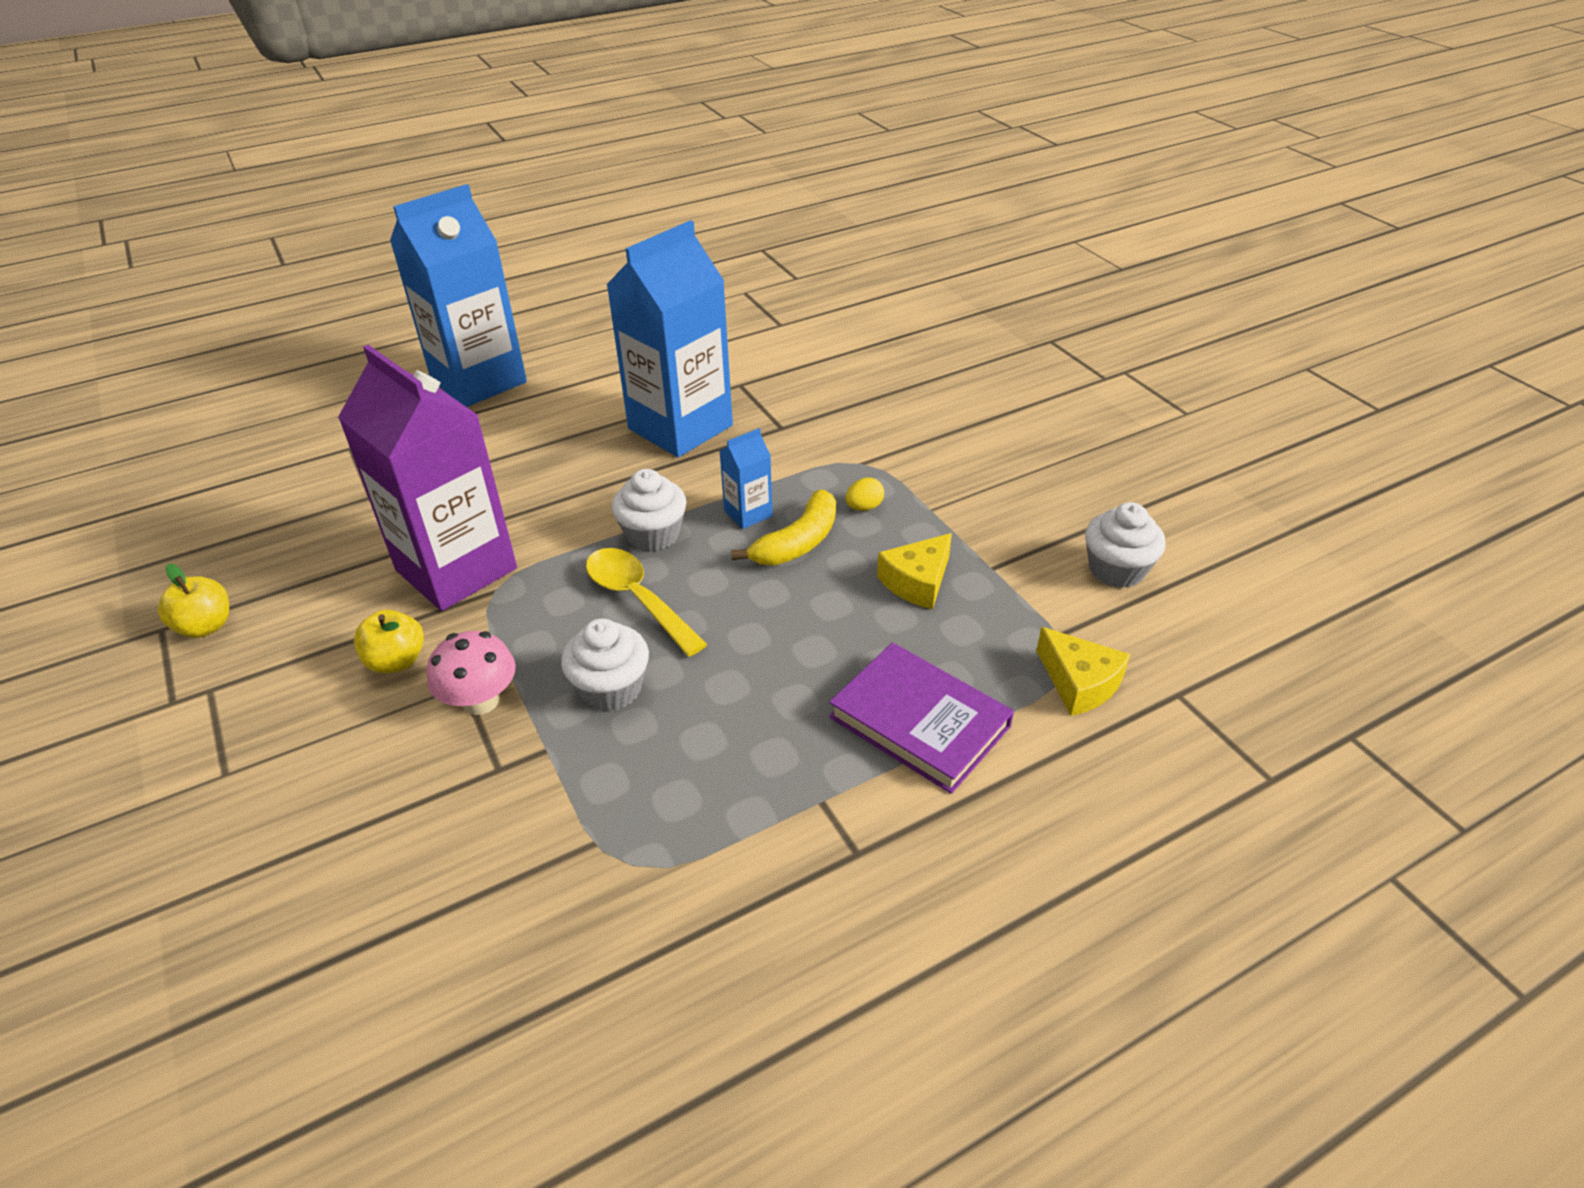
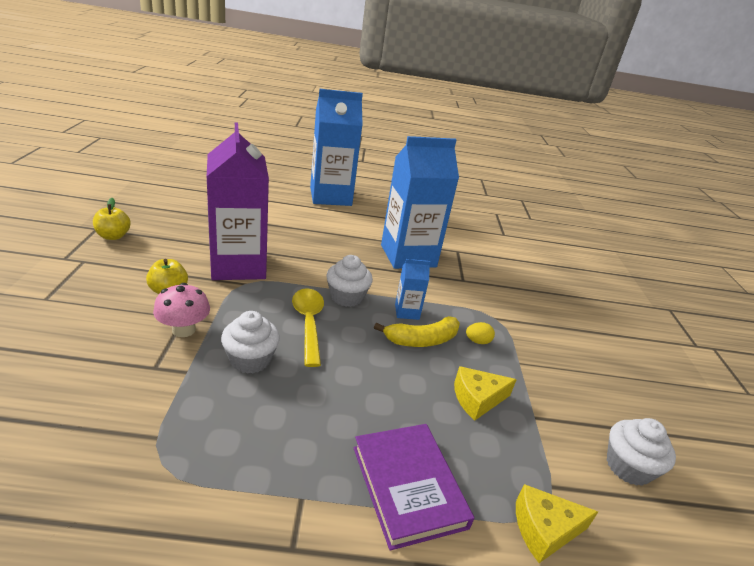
camera: 25 degrees right, 10 degrees down
yellow cheese [1036,627,1130,716] -> yellow cheese turned 90 degrees clockwise [516,484,598,563]

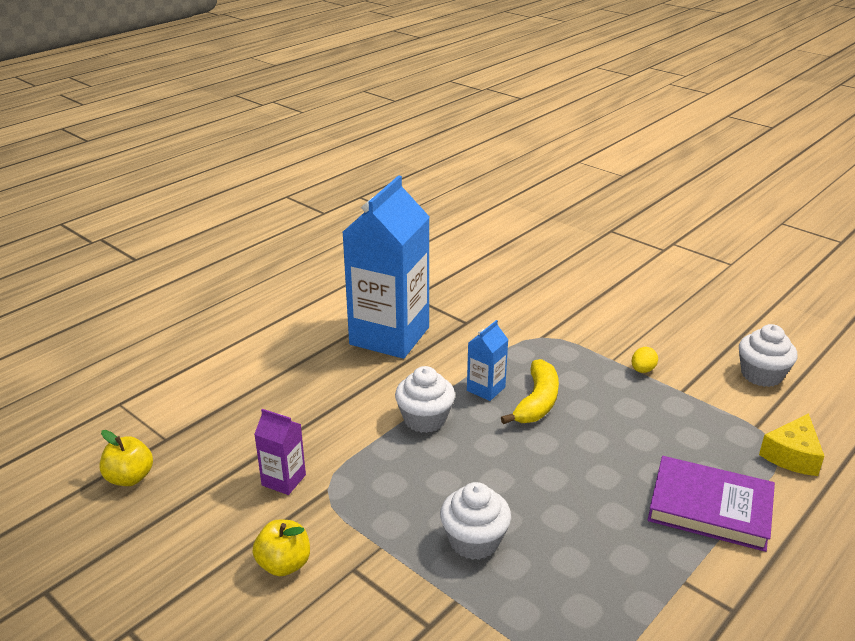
camera: 45 degrees left, 0 degrees up
yellow apple [93,198,131,240] -> yellow apple moved to [100,430,153,486]
pink mushroom [153,283,210,337] -> none
purple carton [206,123,269,280] -> purple carton [254,409,306,495], size x0.43
yellow spoon [292,288,324,367] -> none
blue carton [310,89,363,206] -> none
yellow cheese [454,366,517,421] -> none
yellow egg [466,322,495,344] -> yellow egg moved to [632,347,658,373]

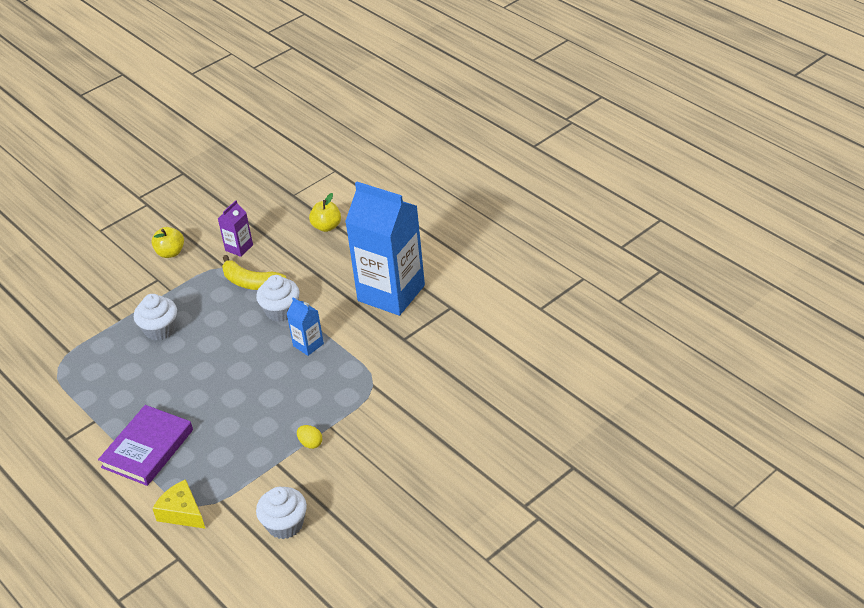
camera: 100 degrees right, 10 degrees up
yellow apple [100,430,153,486] -> yellow apple moved to [309,193,341,232]
yellow banana [501,359,559,424] -> yellow banana moved to [222,255,286,290]

